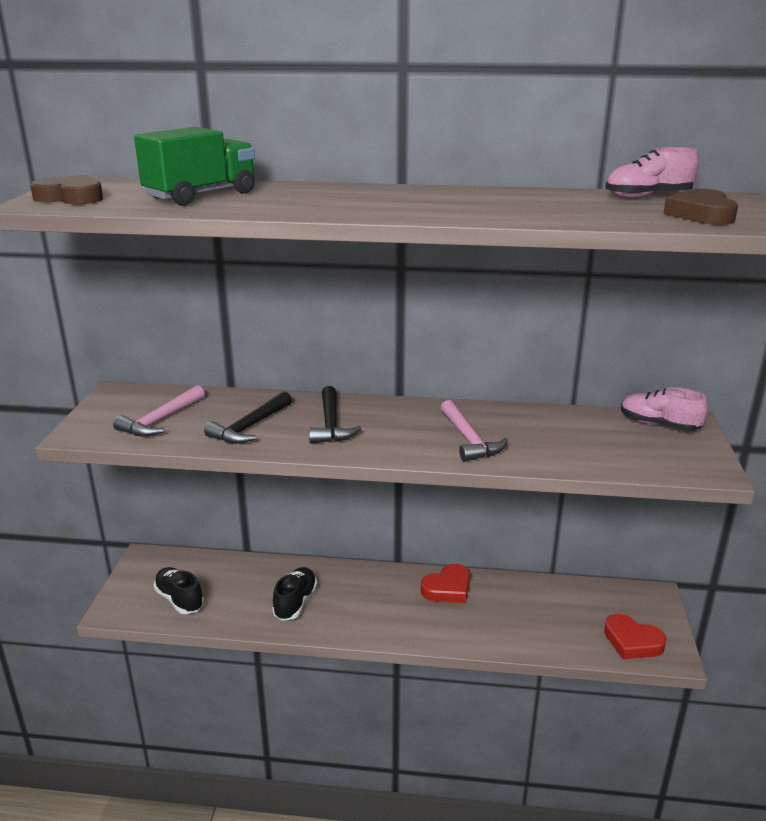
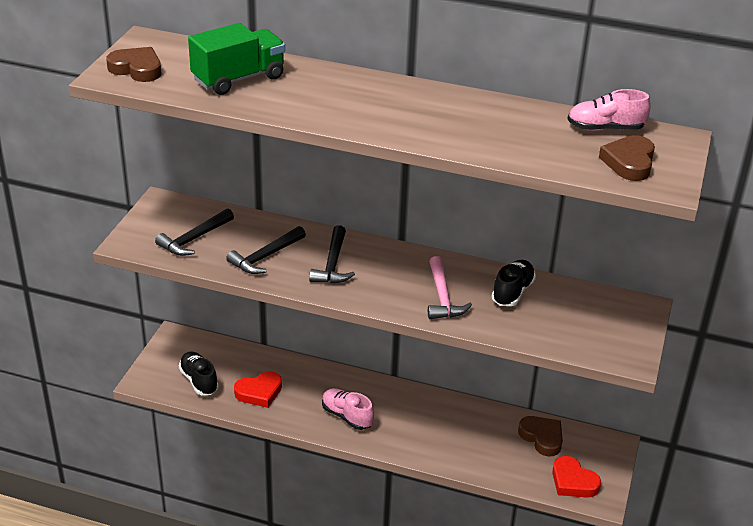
camera: 10 degrees right, 10 degrees up
pink hammer [113,385,205,437] -> black hammer [155,209,234,256]
black shoe [272,567,317,621] -> black shoe moved to [491,260,536,306]
red heart [421,564,470,603] -> red heart moved to [234,371,282,408]
pink shoe [621,387,708,431] -> pink shoe moved to [322,388,374,430]
none -> brown heart [518,416,563,456]

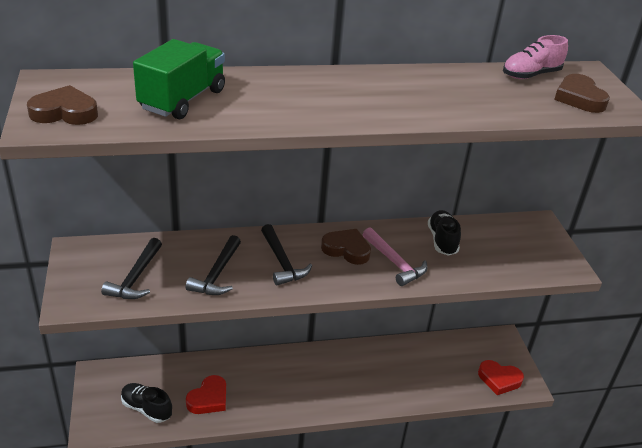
camera: 30 degrees left, 0 degrees up
pink shoe [322,388,374,430] -> none
brown heart [518,416,563,456] -> brown heart moved to [321,229,371,265]

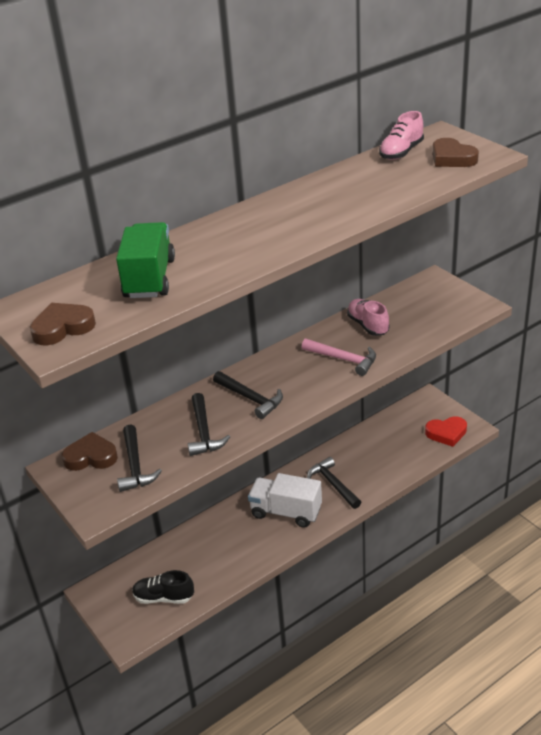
camera: 20 degrees left, 0 degrees up
red heart [186,375,226,414] -> none
brown heart [321,229,371,265] -> brown heart moved to [62,432,118,471]
black shoe [428,210,461,256] -> pink shoe [347,299,389,336]
none -> white truck [248,473,322,528]
none -> black hammer [307,457,361,509]

